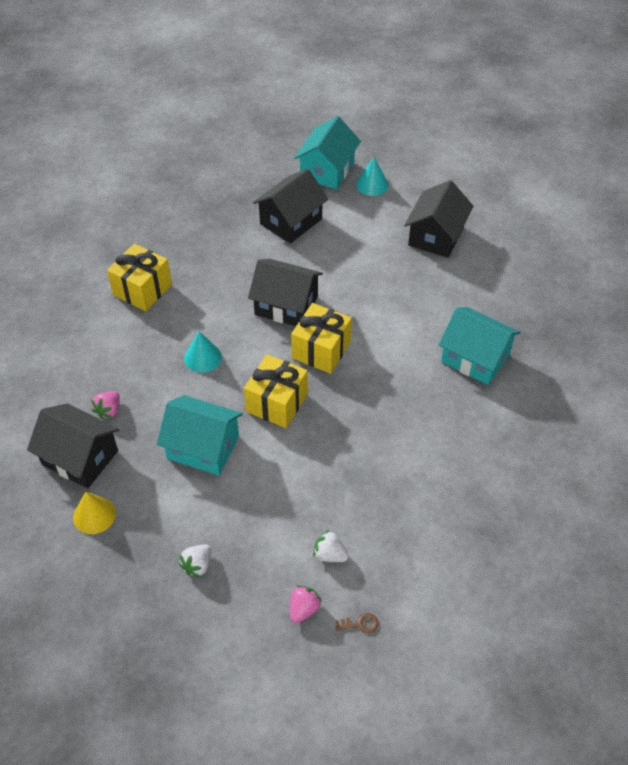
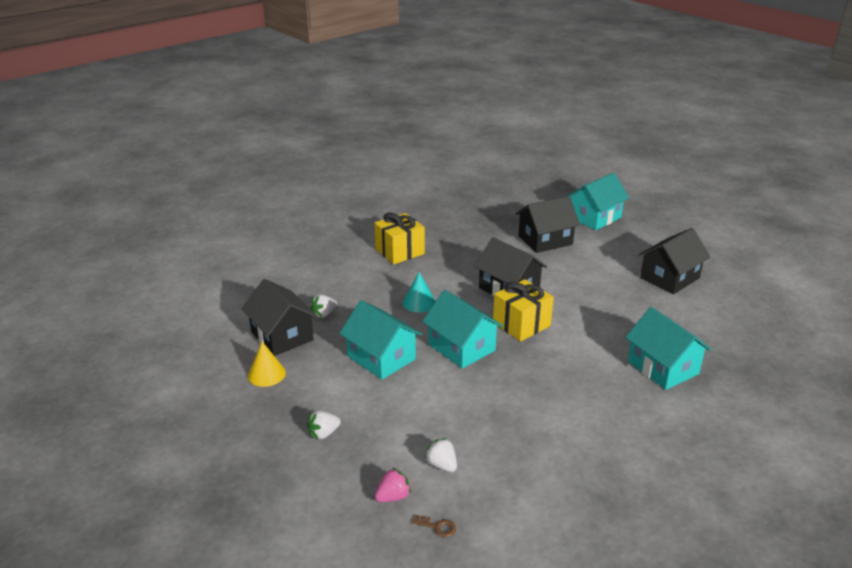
camera: 25 degrees right, 20 degrees down
pink strawberry [91,391,120,419] -> white strawberry [310,294,337,318]
yellow gift [244,354,308,428] -> turquoise house [422,290,503,369]
turquoise cone [356,157,388,196] -> none

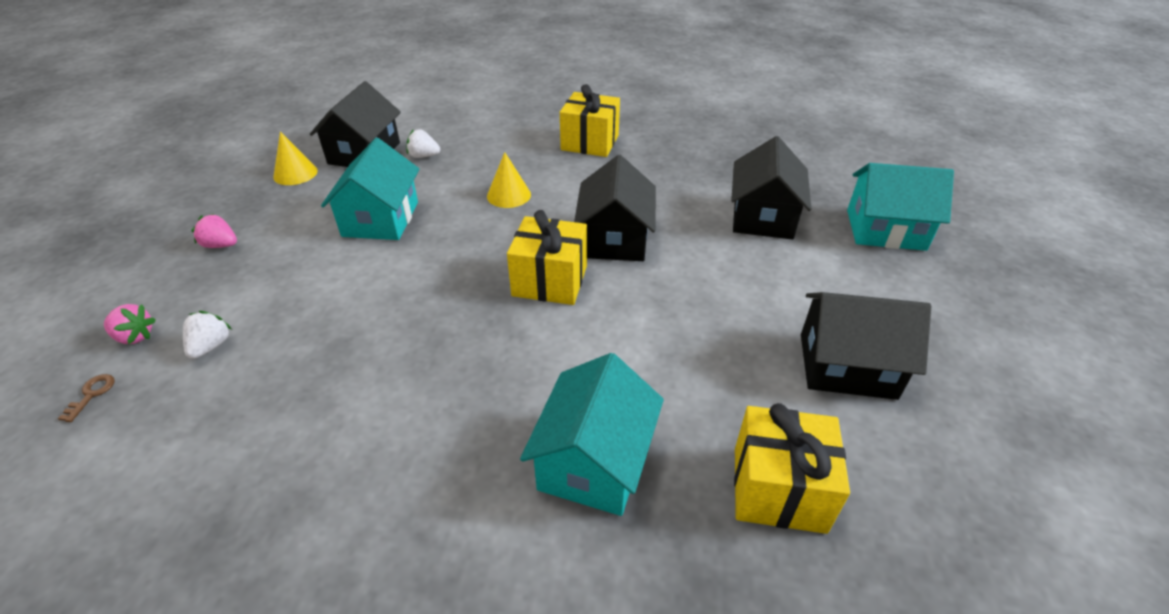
camera: 50 degrees right, 10 degrees up
white strawberry [307,410,341,440] -> pink strawberry [191,214,237,248]
turquoise cone [403,272,436,312] -> yellow cone [487,152,531,208]
brown key [412,515,456,537] -> brown key turned 150 degrees counterclockwise [58,374,115,422]
turquoise house [422,290,503,369] -> none
black house [515,196,580,253] -> black house turned 75 degrees clockwise [731,136,811,240]
none -> yellow gift [734,403,850,534]

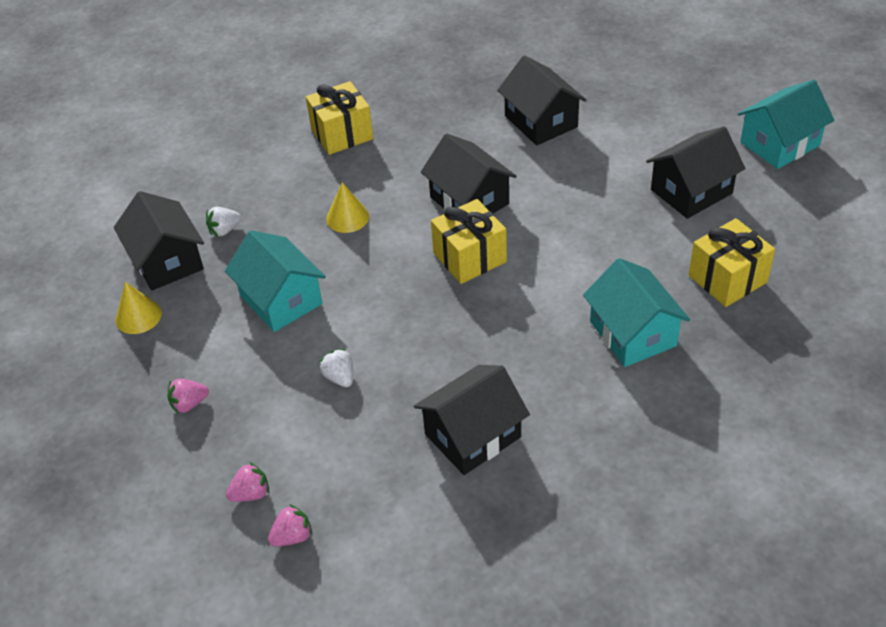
camera: 40 degrees left, 5 degrees up
brown key [58,374,115,422] -> pink strawberry [268,504,312,546]
white strawberry [183,311,232,359] -> white strawberry moved to [319,348,353,387]
turquoise house [847,163,954,251] -> turquoise house moved to [738,80,834,169]
none -> black house [414,365,530,475]

